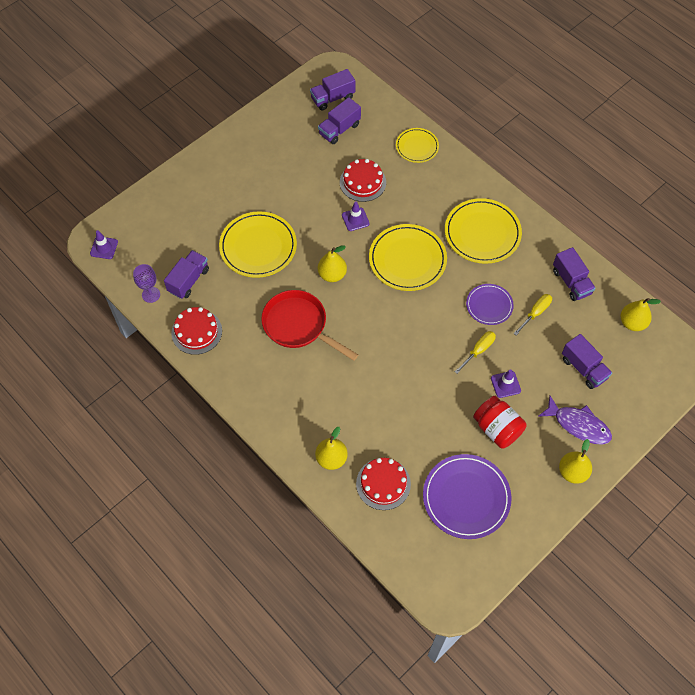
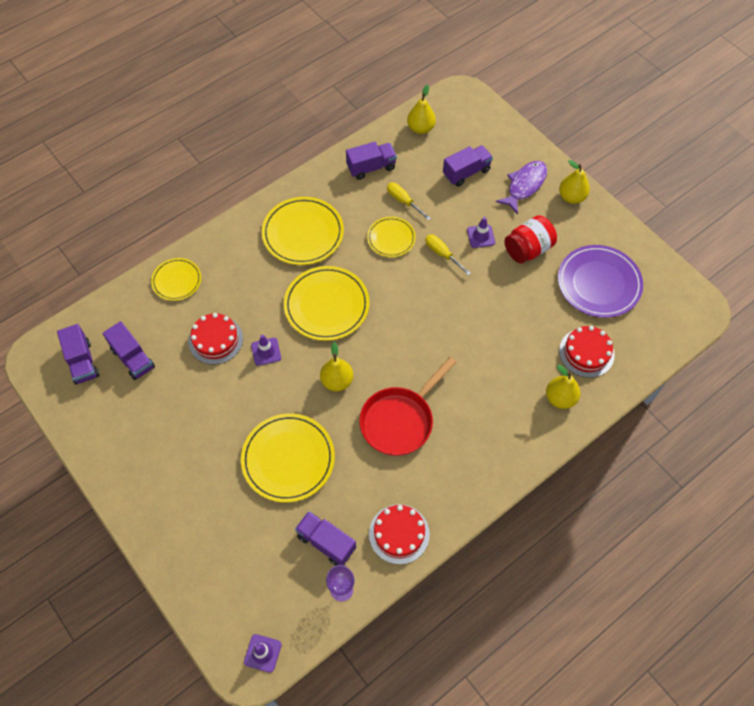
camera: 85 degrees left, 0 degrees up
purple plate [466,284,514,325] -> yellow plate [367,217,416,257]

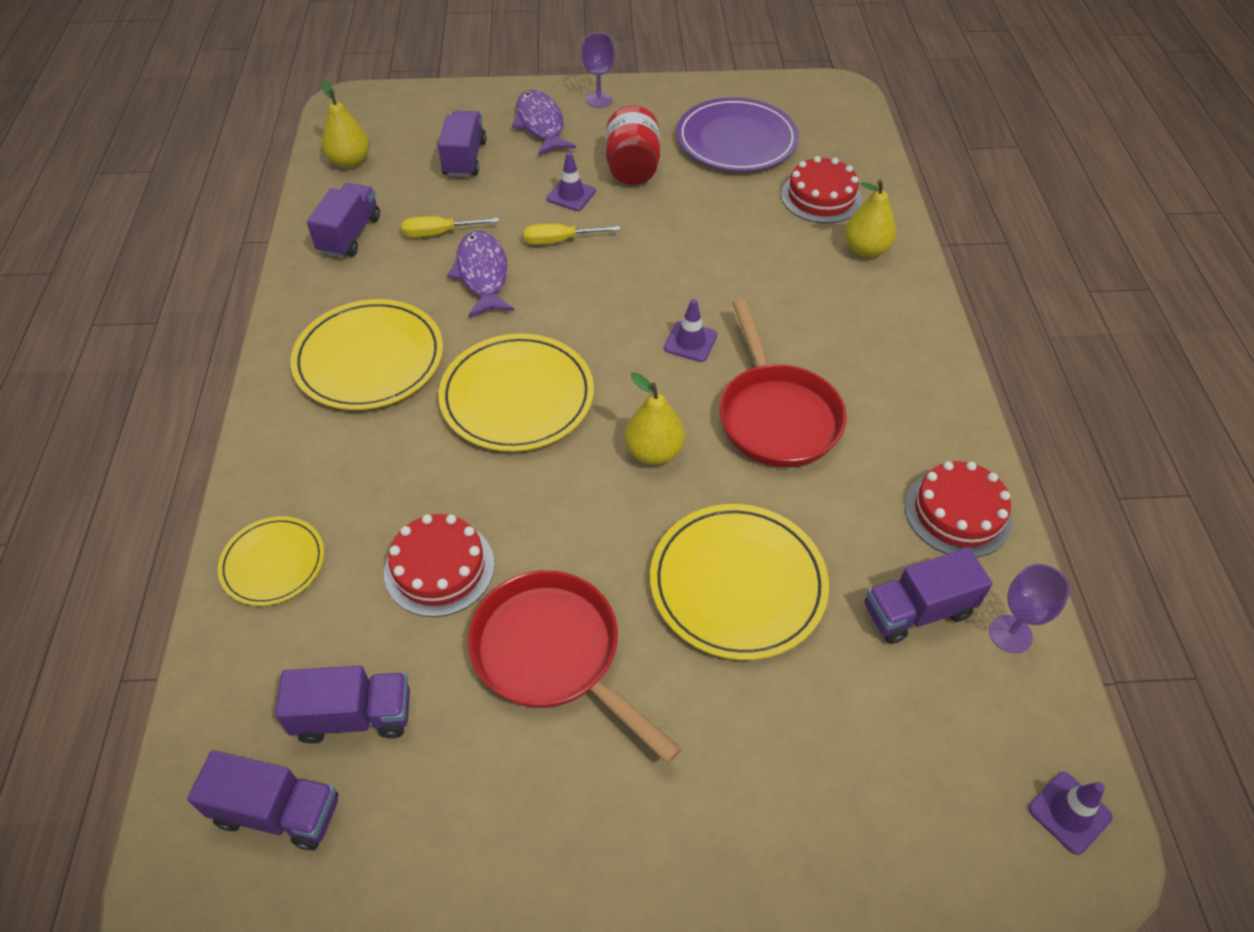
camera: 55 degrees left, 10 degrees down
purple traffic cone [251,335,281,366] -> purple traffic cone moved to [664,299,717,362]
yellow plate [367,217,416,257] -> purple fish [447,231,514,317]
yellow pear [559,160,590,204] -> purple goblet [582,33,615,108]
none -> red pan [468,570,681,764]

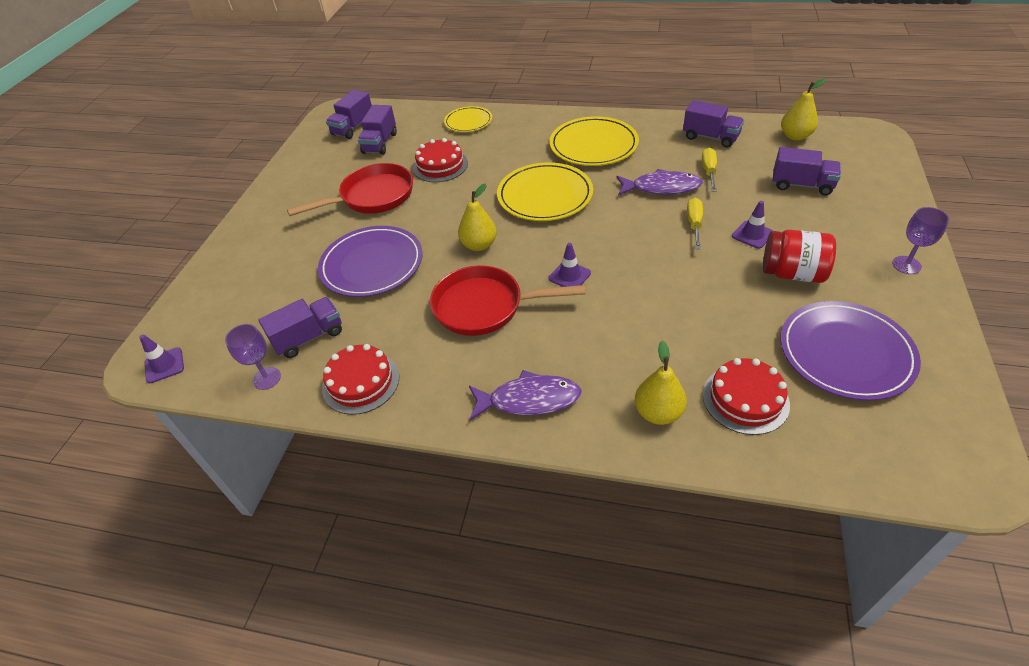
camera: 110 degrees right, 5 degrees down
purple fish [512,90,576,156] -> purple fish moved to [469,370,582,420]
yellow plate [650,504,829,660] -> purple plate [318,226,423,297]
purple truck [865,548,993,644] -> purple truck turned 60 degrees clockwise [258,297,342,358]

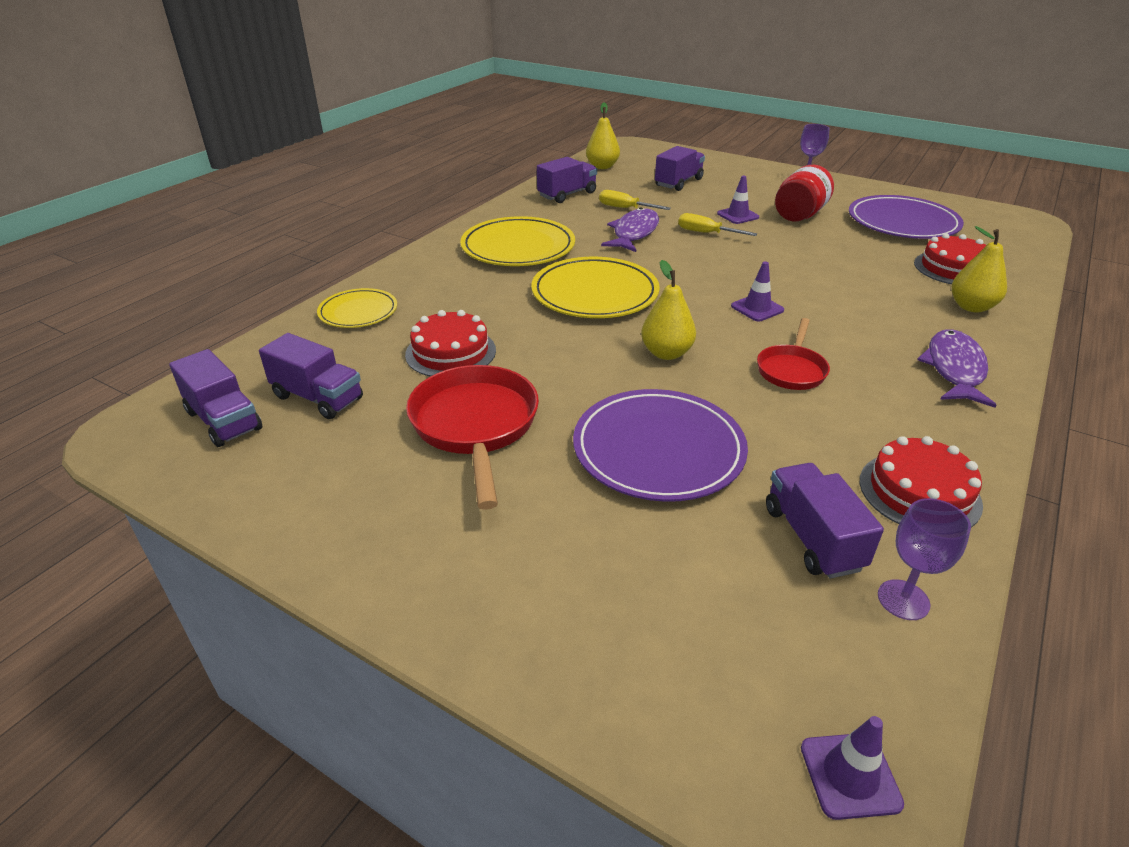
camera: 75 degrees left, 10 degrees down
red pan [430,265,586,336] -> red pan [757,318,830,390], size x0.59

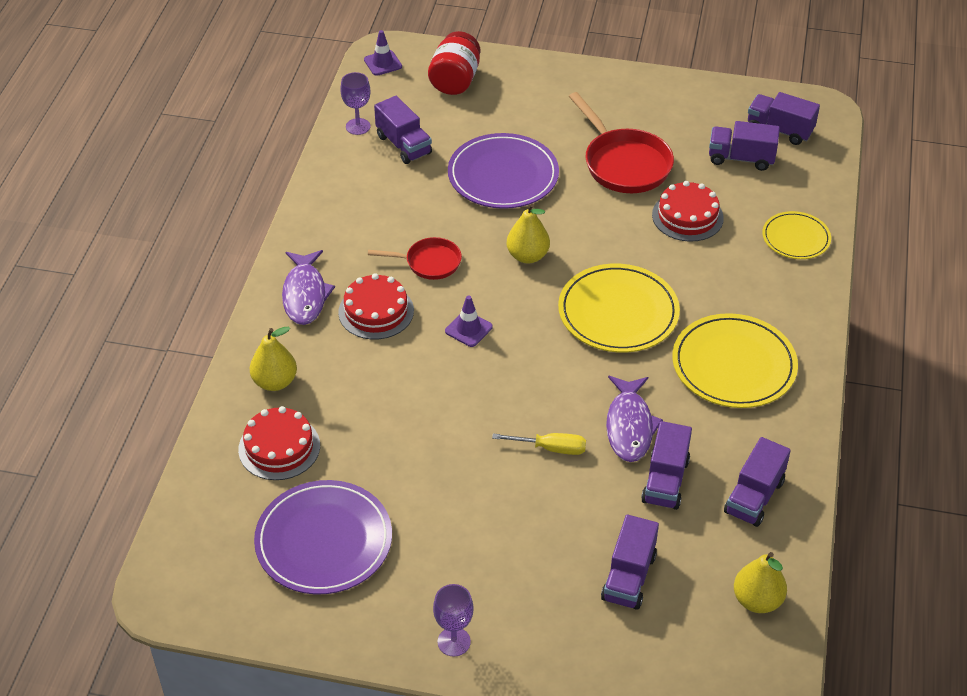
camera: 160 degrees right, 10 degrees up
yellow screwdriver [599,190,671,210] -> purple truck [641,421,692,510]
purple traffic cone [717,176,759,224] -> none
red pan [757,318,830,390] -> red pan turned 90 degrees clockwise [368,237,462,280]
red jar [775,165,834,221] -> red jar moved to [428,31,480,95]
red cake [860,436,983,528] -> red cake moved to [338,273,414,340]

